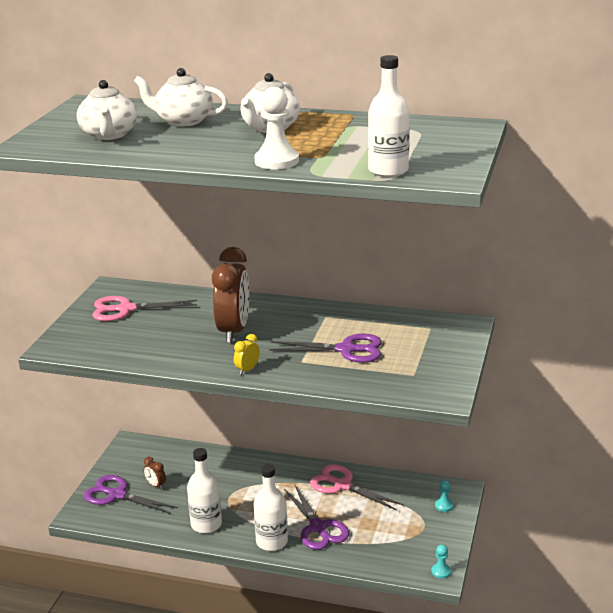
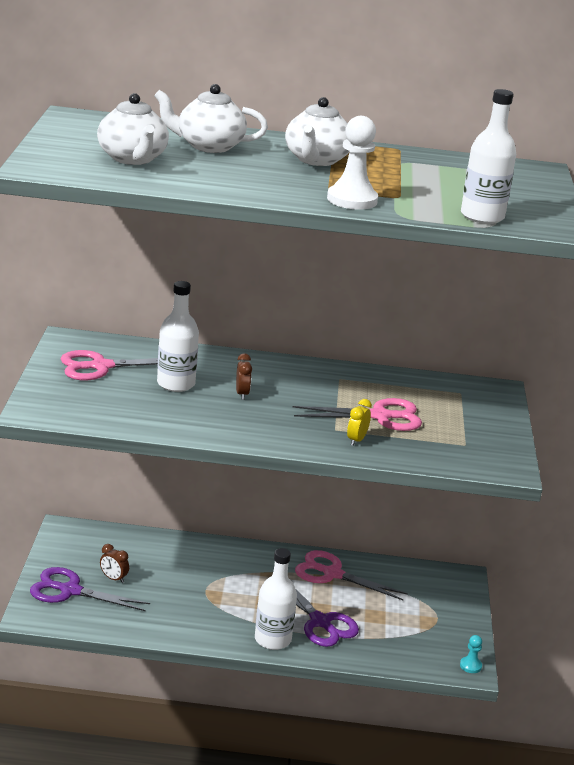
camera: 15 degrees left, 0 degrees up
white bottle [187,448,222,533] -> white bottle moved to [157,281,199,392]
brown clock [212,247,249,343] -> brown clock [236,353,252,400], size x0.42
yellow clock [234,334,260,375] -> yellow clock moved to [347,399,372,446]
purple scissors [269,334,382,363] -> pink scissors [293,398,422,431]
turquoise pawn [435,480,453,512] -> none

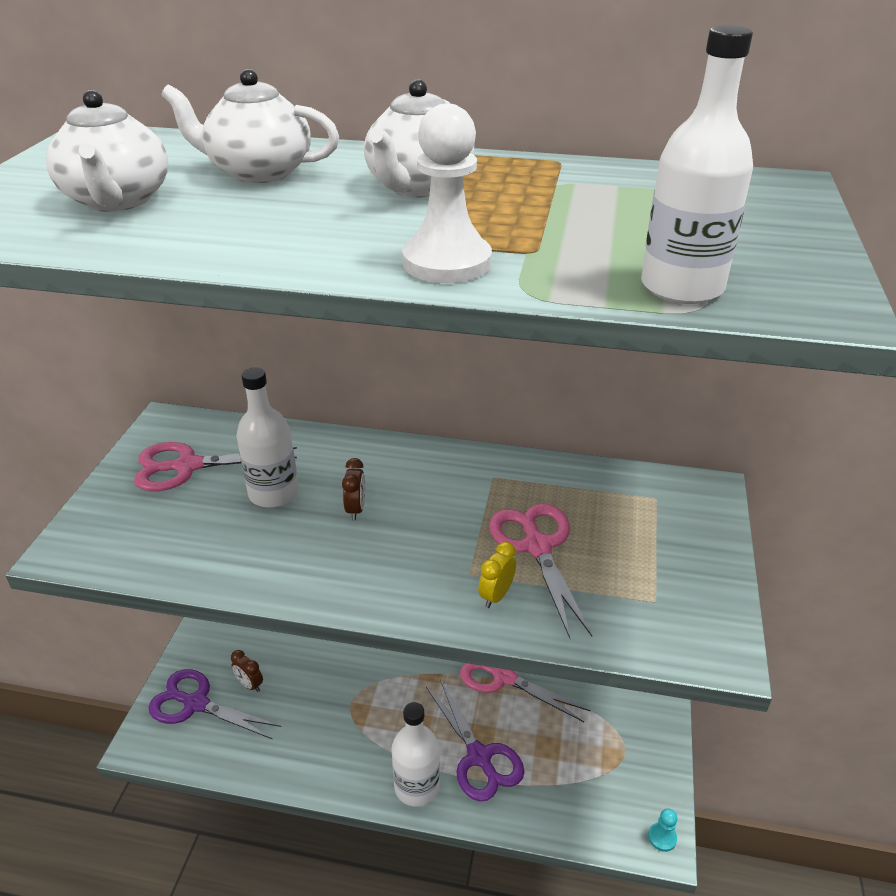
camera: 10 degrees right, 10 degrees up
pink scissors [293,398,422,431] -> pink scissors turned 105 degrees counterclockwise [489,503,592,638]

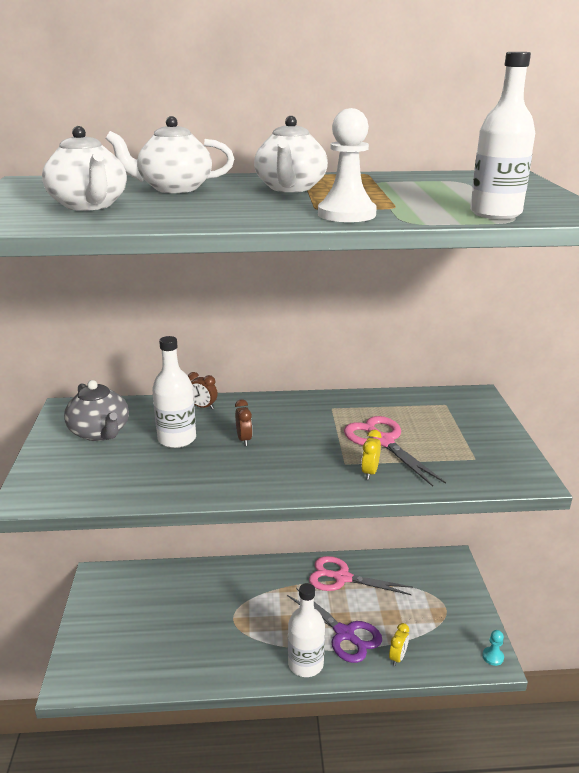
camera: 15 degrees left, 10 degrees down
pink scissors [134,442,297,491] -> grey teapot [64,380,129,441]
purple scissors [148,669,281,740] -> none
brown clock [231,650,263,692] -> brown clock moved to [188,372,218,409]
none -> yellow clock [389,623,409,666]

